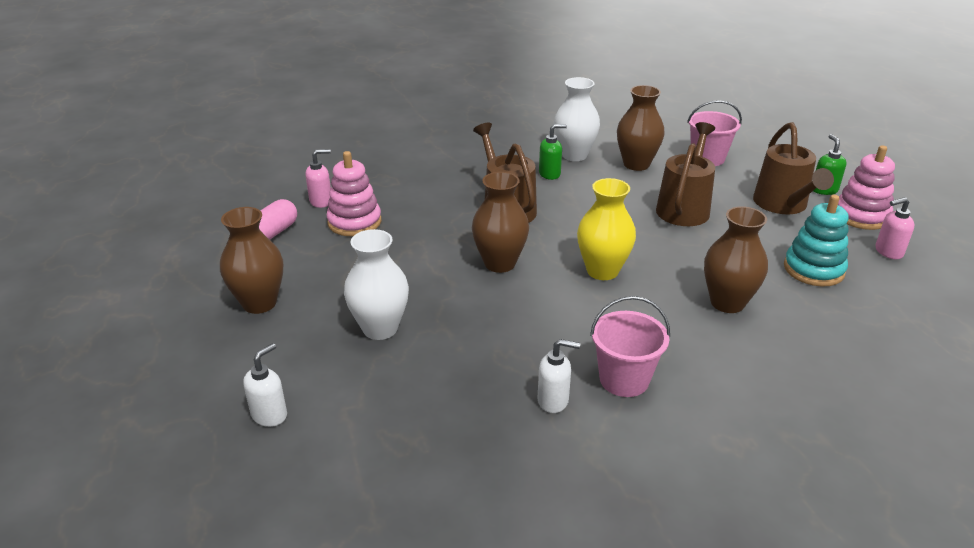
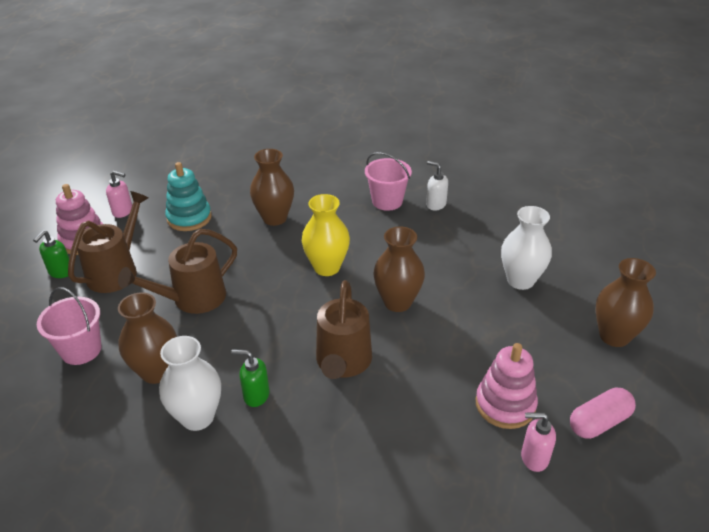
camera: 150 degrees left, 5 degrees up
white soap dispenser [243,343,287,427] -> none

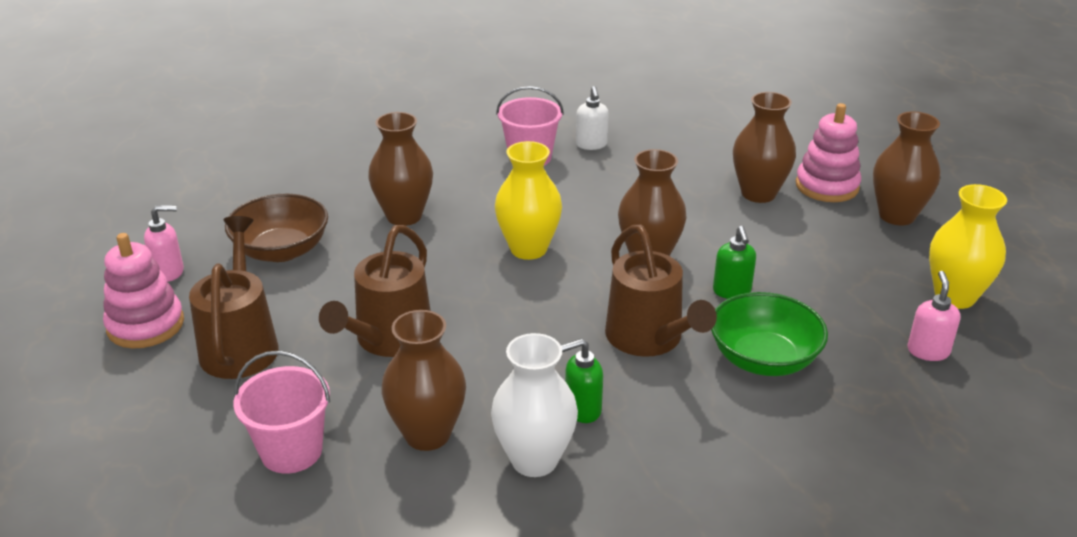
camera: 30 degrees left, 5 degrees down
green soap dispenser [33,230,69,278] -> green soap dispenser moved to [713,226,756,299]
turquoise stacking toy [165,162,212,231] -> brown bowl [225,194,328,262]
white soap dispenser [426,161,448,211] -> white soap dispenser turned 105 degrees counterclockwise [576,86,609,150]
pink stacking toy [476,343,538,429] -> pink stacking toy moved to [796,103,861,202]
white vase [501,206,552,290] -> brown vase [733,92,796,203]
pink soap dispenser [521,412,556,472] -> pink soap dispenser turned 120 degrees clockwise [908,271,960,361]
pink capsule [570,388,636,439] -> yellow vase [929,184,1007,309]
none -> green bowl [711,292,828,376]

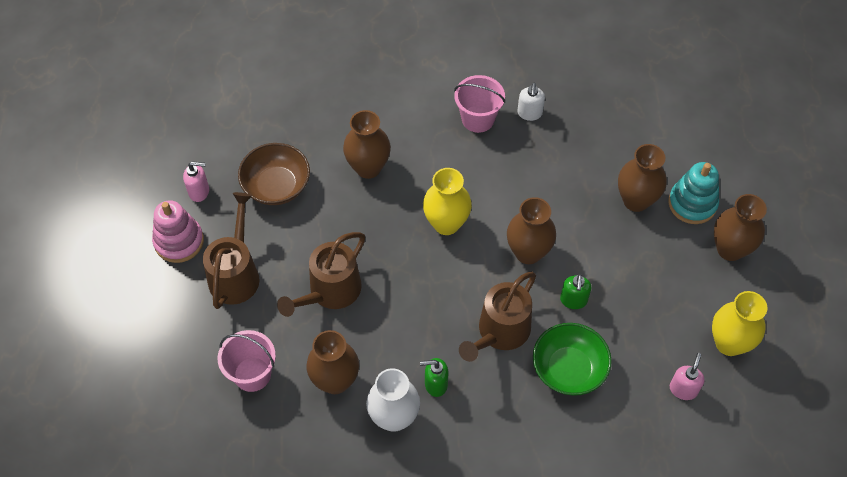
camera: 15 degrees right, 25 degrees up
brown watering can [605,225,717,357] -> brown watering can turned 45 degrees clockwise [459,272,536,362]
pink stacking toy [796,103,861,202] -> turquoise stacking toy [669,162,719,224]

